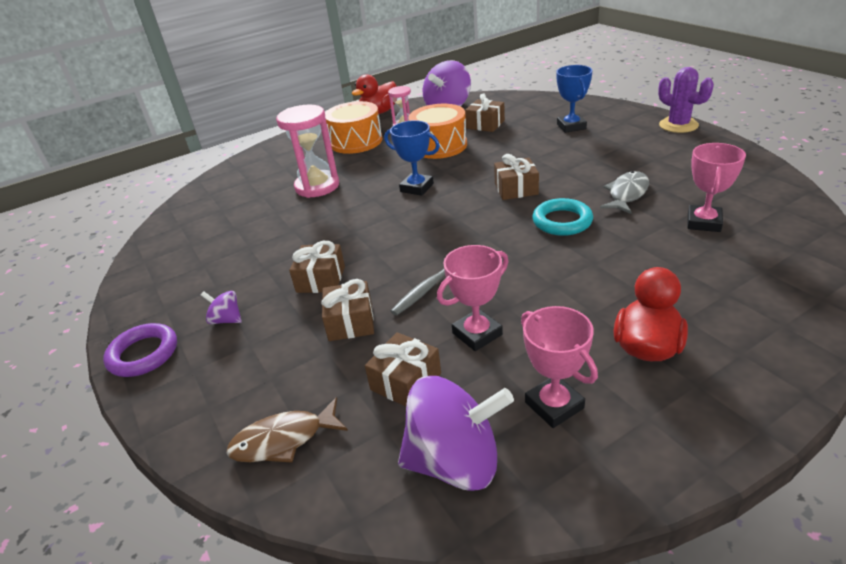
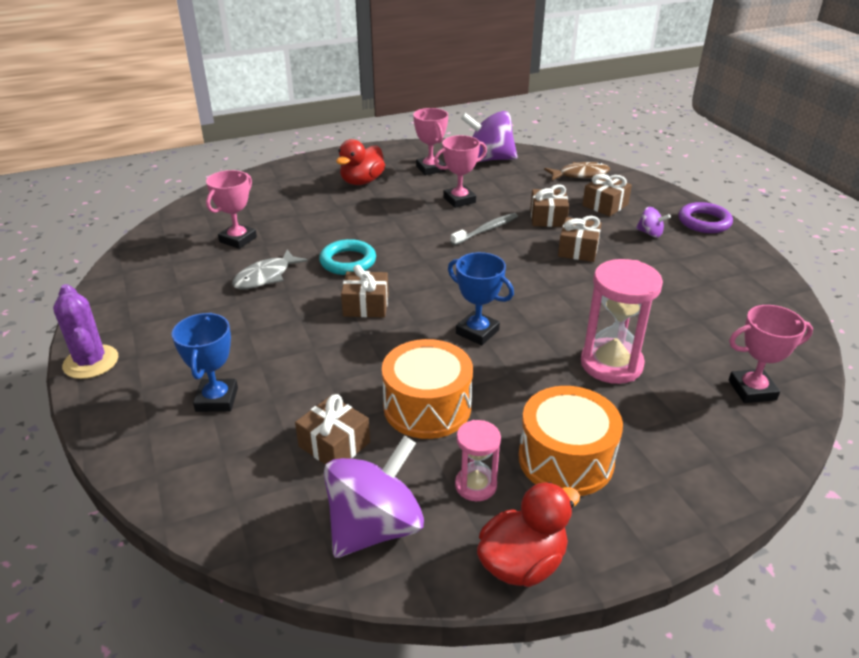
camera: 175 degrees left, 0 degrees up
brown gift [365,332,441,406] -> brown gift moved to [582,174,632,216]
none -> pink trophy [729,305,813,403]

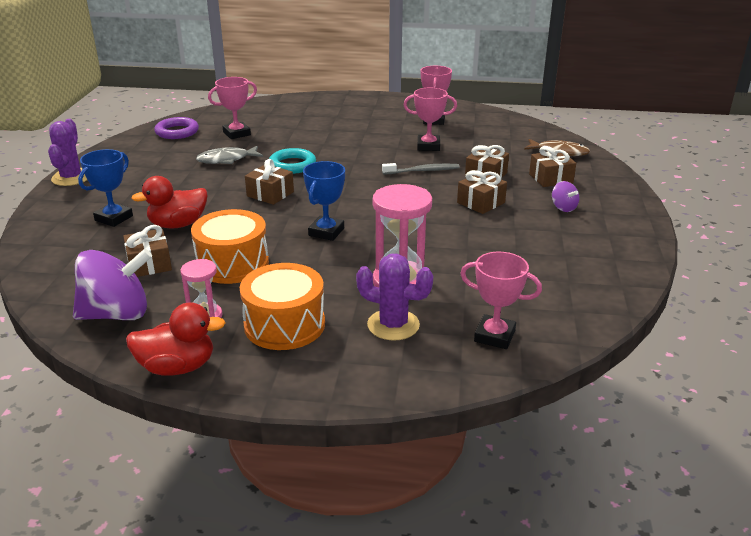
camera: 30 degrees right, 5 degrees down
red duck [336,139,385,185] -> red duck moved to [131,176,207,229]
blue trophy [448,252,514,345] -> blue trophy turned 45 degrees clockwise [303,161,345,241]
purple spinning top [461,111,518,162] -> none
purple ring [679,202,733,233] -> purple ring moved to [154,117,199,139]
none -> purple cactus [356,253,433,341]

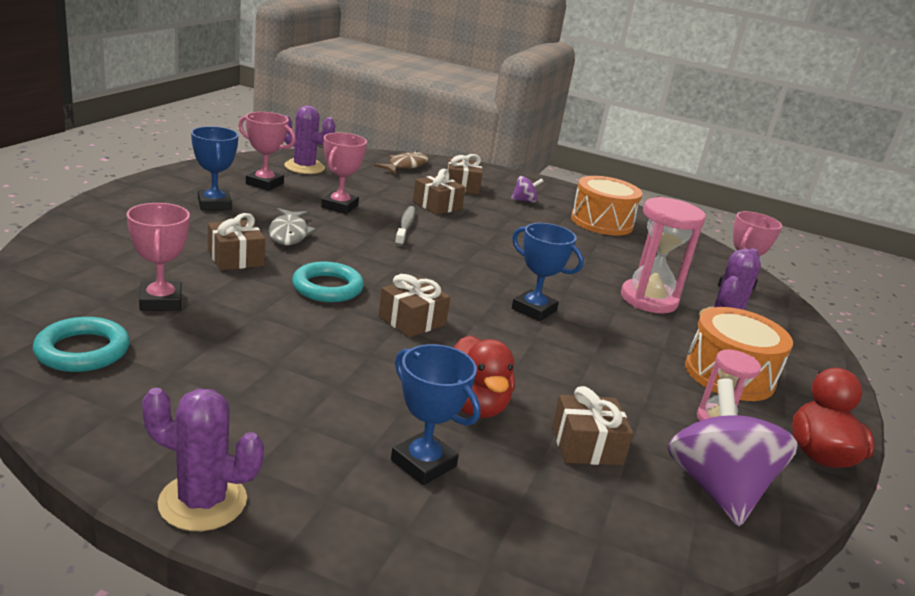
camera: 80 degrees left, 5 degrees down
purple ring [154,117,199,139] -> turquoise ring [33,317,130,372]
orange drum [191,209,269,284] -> orange drum moved to [571,176,642,236]
grey fish [196,146,263,164] -> grey fish moved to [269,208,317,245]
brown gift [457,170,507,214] -> brown gift moved to [208,213,265,270]
none -> blue trophy [191,126,238,210]
none -> purple cactus [284,105,335,174]

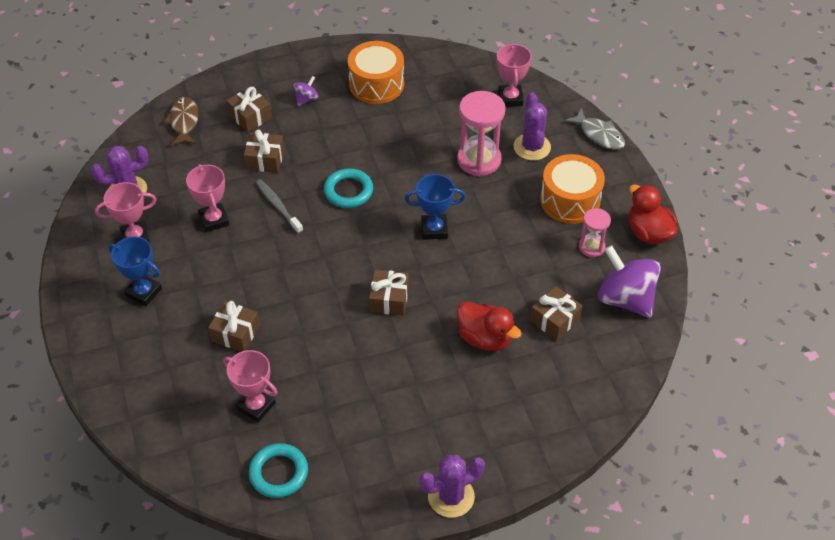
camera: 35 degrees left, 25 degrees up
grey fish [269,208,317,245] -> grey fish moved to [565,108,625,150]
turquoise ring [292,261,364,302] -> turquoise ring moved to [324,168,373,208]
blue trophy [391,344,480,485] -> none

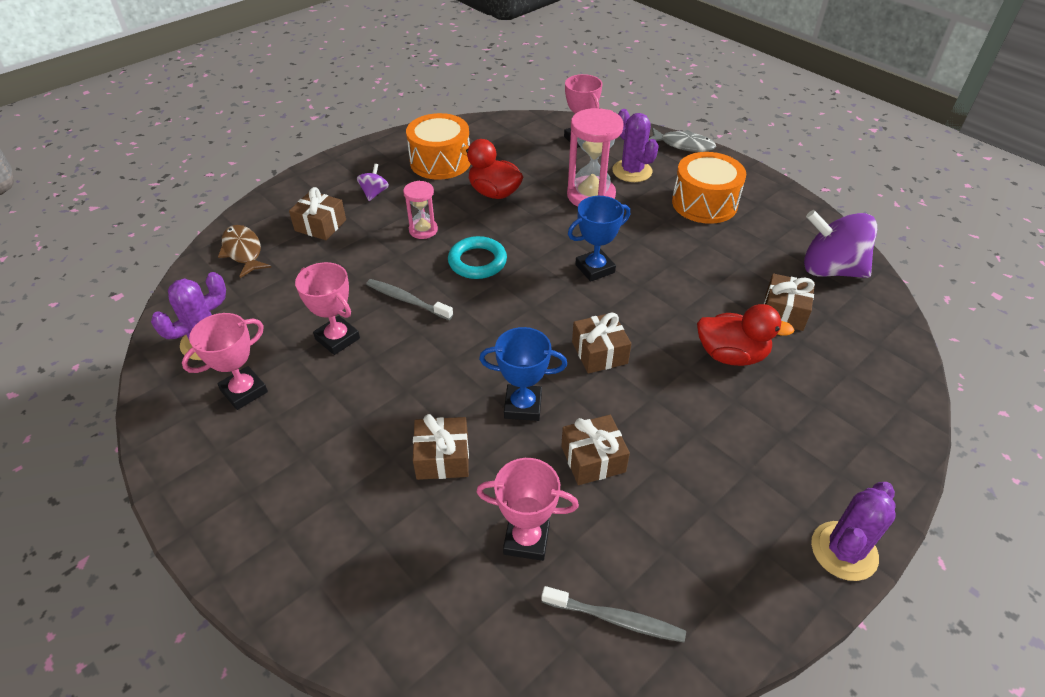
camera: 25 degrees left, 5 degrees down
blue trophy [109,237,162,306] -> blue trophy moved to [479,327,567,421]
brown gift [244,129,284,173] -> brown gift moved to [561,415,630,485]
turquoise ring [249,443,308,498] -> grey toothbrush [541,586,686,642]
pink hourglass [579,208,611,257] -> pink hourglass moved to [403,181,438,239]
red duck [629,184,678,244] -> red duck moved to [460,139,523,199]

